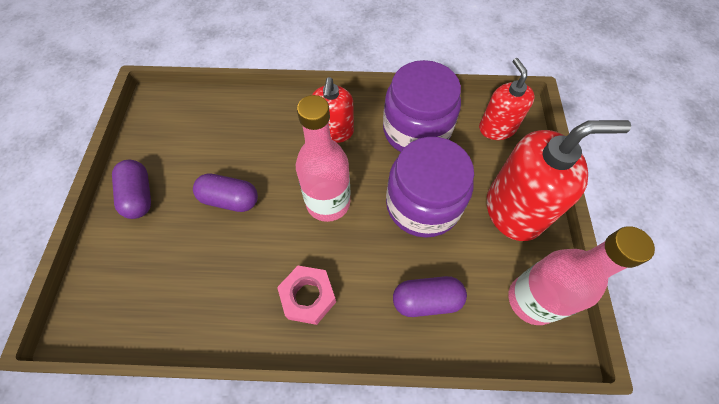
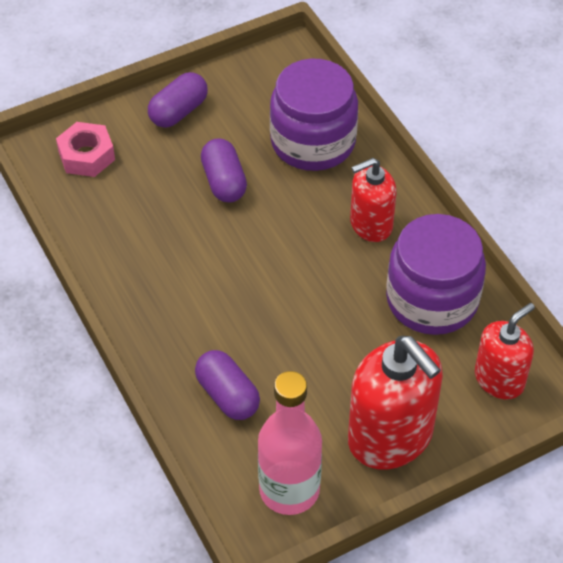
camera: 60 degrees right, 10 degrees down
pink nut [277,266,336,325] -> pink nut moved to [56,122,115,177]
pink bottle [296,95,351,222] -> none
purple jar [386,137,474,238] -> purple jar moved to [270,59,358,171]

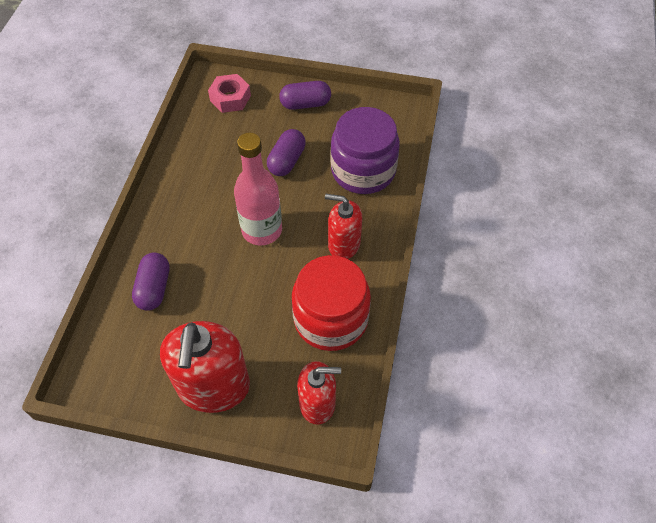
camera: 40 degrees right, 5 degrees up
pink bottle [258,371,322,515] -> pink bottle moved to [234,133,282,246]
purple jar [386,214,486,335] -> red jar [292,255,371,351]

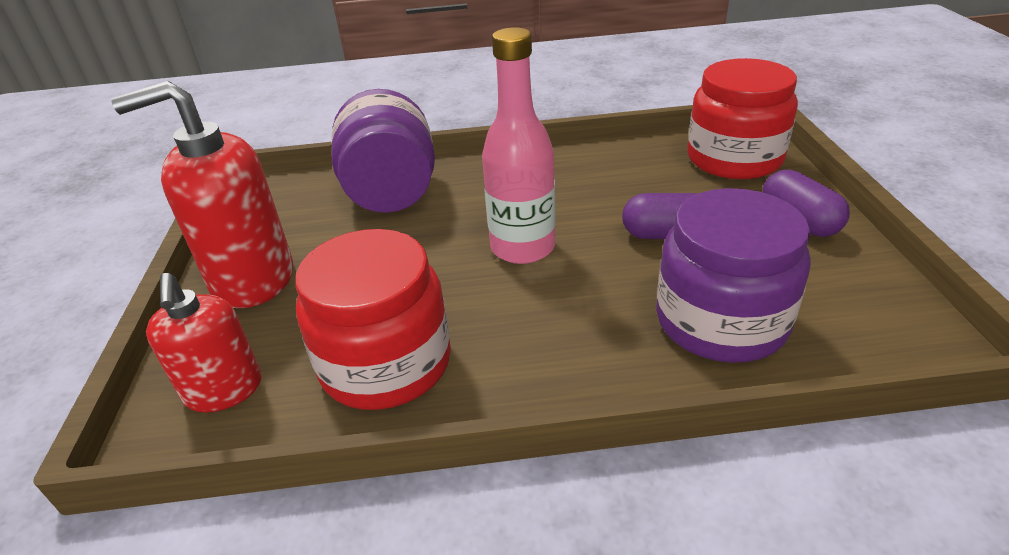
camera: 75 degrees right, 20 degrees down
purple capsule [132,253,170,310] -> purple jar [331,89,435,213]
pink nut [208,74,251,113] -> red jar [688,58,798,179]
red soap dispenser [325,194,362,259] -> none

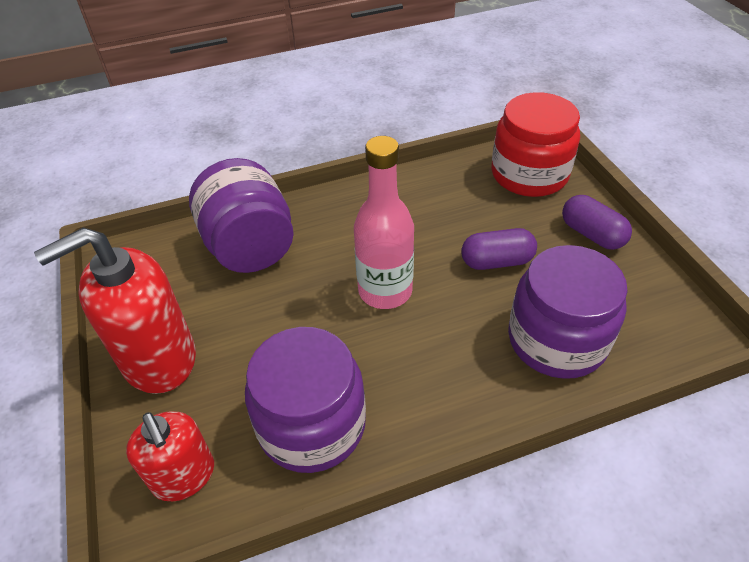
camera: 15 degrees left, 10 degrees up
red jar [295,229,451,410] -> purple jar [245,327,366,473]

